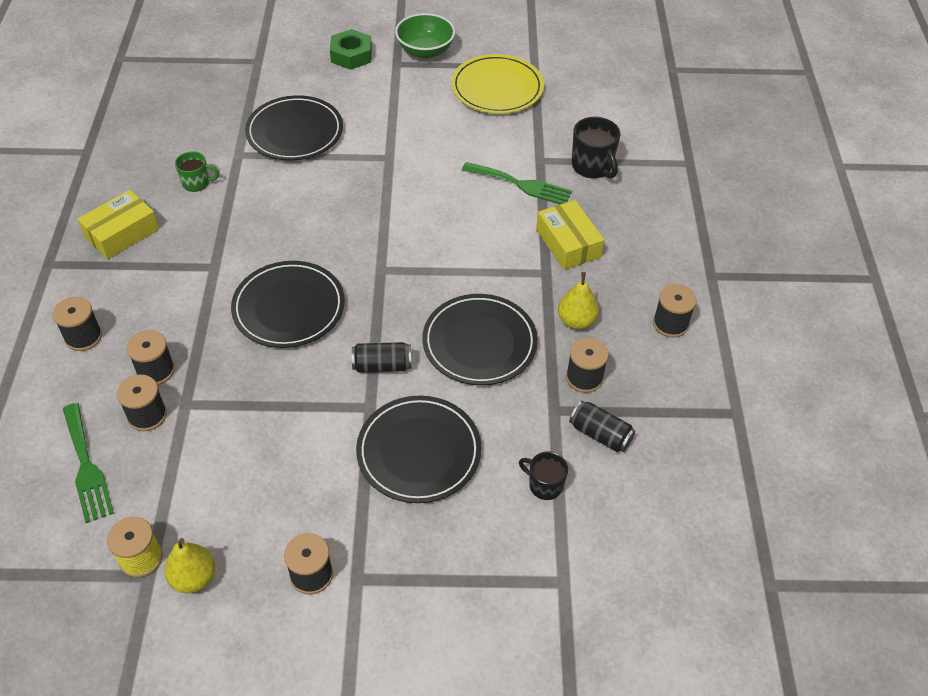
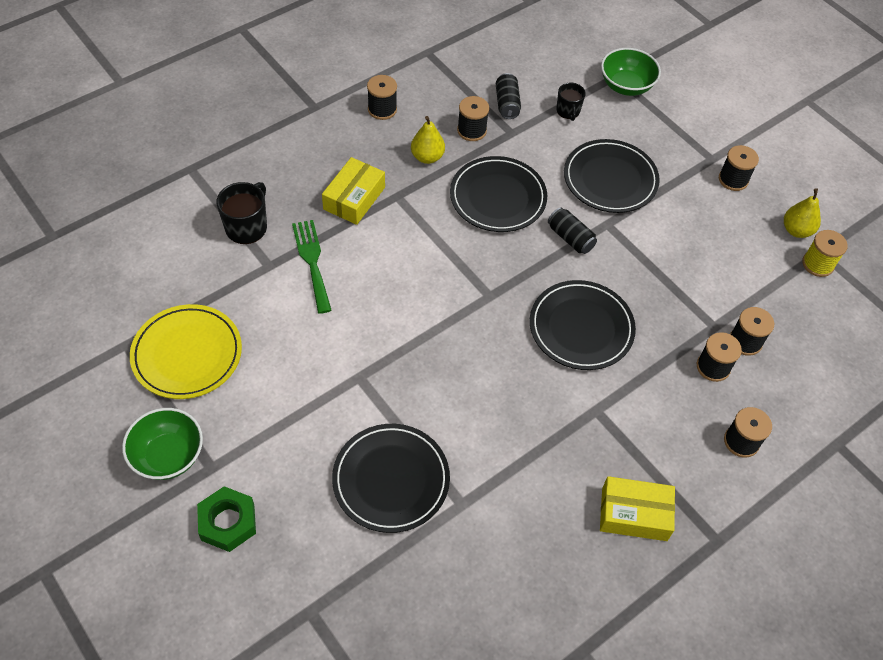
camera: 130 degrees left, 5 degrees up
green fork [63,403,114,523] -> none
green mug [175,151,219,192] -> none
none -> green bowl [601,48,661,96]

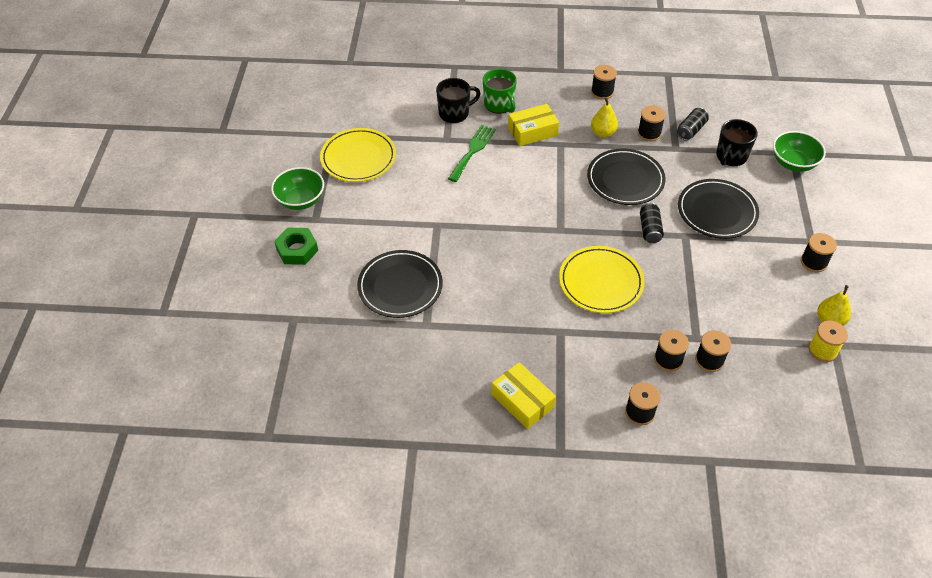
camera: 45 degrees right, 5 degrees down
black plate [530,280,636,370] -> yellow plate [559,246,645,313]
black mug [556,82,586,121] -> black mug [716,119,758,166], size x1.56
none -> green mug [483,69,517,114]

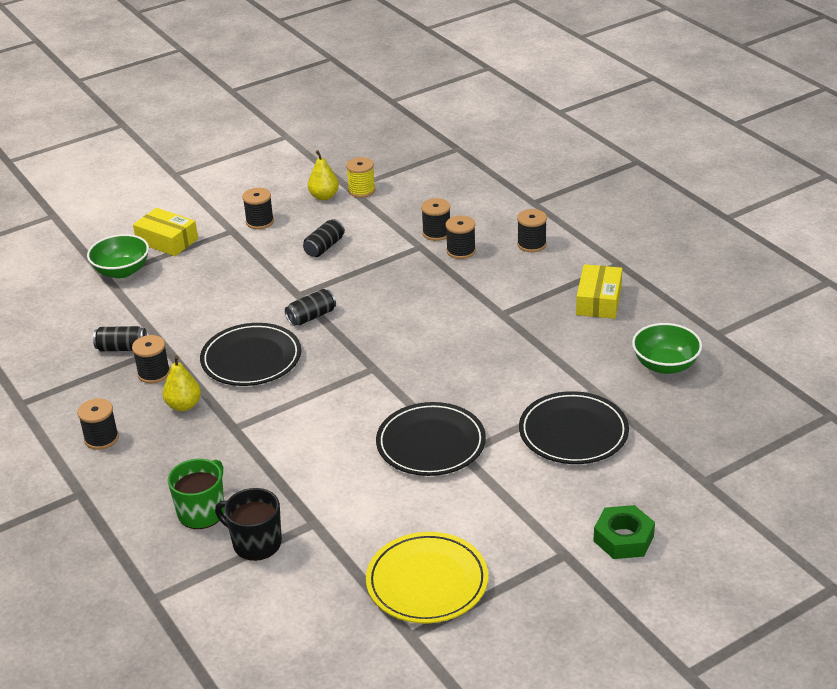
camera: 125 degrees left, 15 degrees down
green bowl [271,167,324,210] -> green bowl moved to [632,323,702,374]
green fork [448,125,496,182] -> none
yellow box [508,104,559,146] -> yellow box moved to [133,208,198,256]
yellow plate [559,246,645,313] -> none
black plate [678,179,759,239] -> black plate moved to [376,402,486,476]
black mug [716,119,758,166] -> none
none -> black can [303,219,345,257]

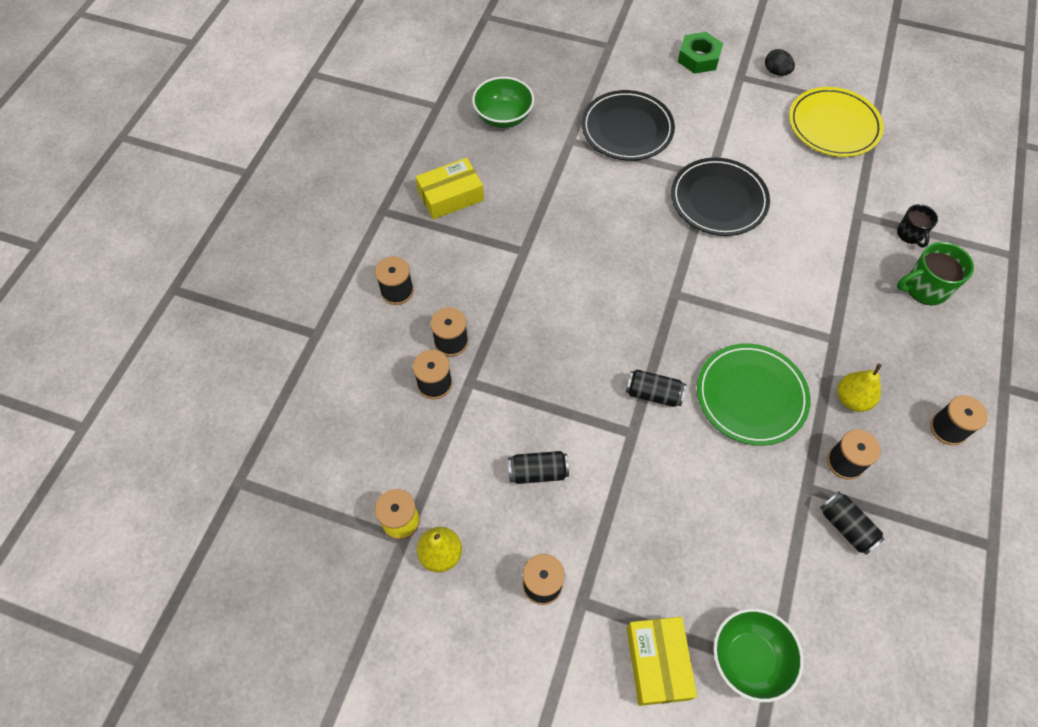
camera: 130 degrees left, 25 degrees up
black plate [200,323,301,386] -> green plate [697,343,811,446]
black mug [215,488,282,561] -> black mug [897,204,938,248], size x0.64
none -> black egg [765,49,795,76]

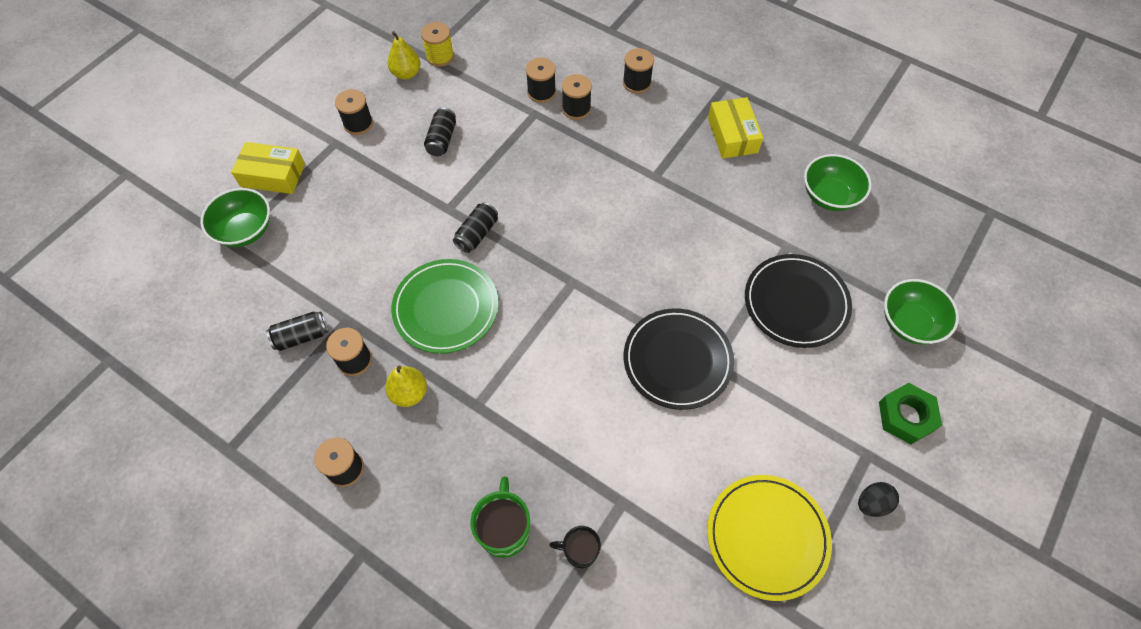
camera: 105 degrees right, 0 degrees up
none -> green bowl [884,279,959,345]

